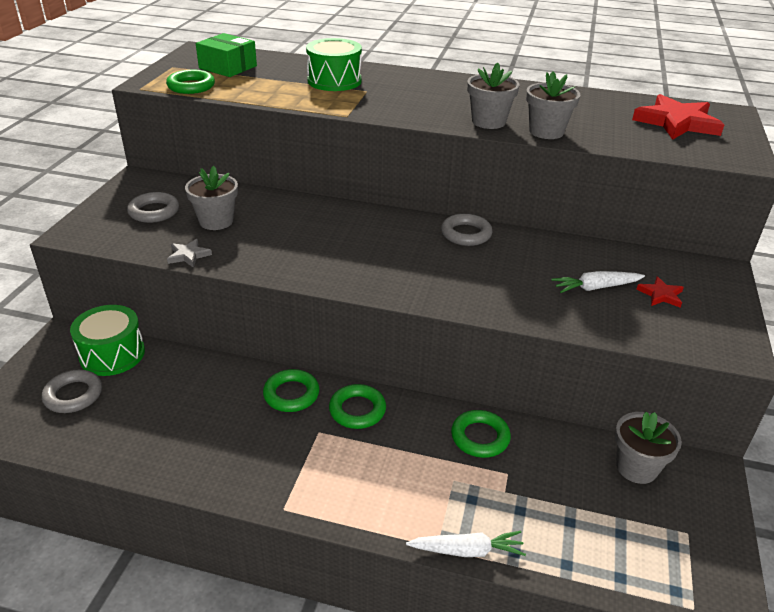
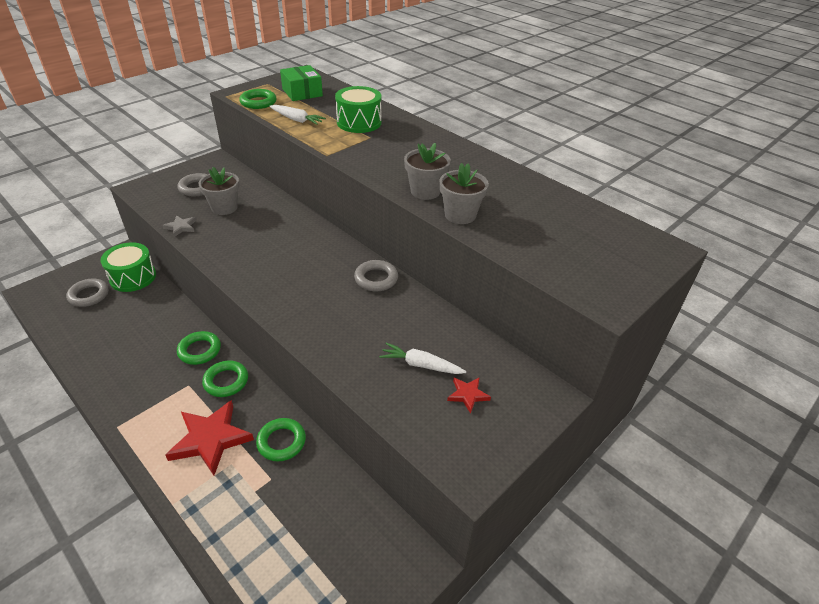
camera: 30 degrees right, 5 degrees up
white carrot [406,531,526,557] -> white carrot moved to [269,105,326,125]
grey flower pot [615,412,682,484] -> none
red star [632,94,724,140] -> red star moved to [165,400,254,476]

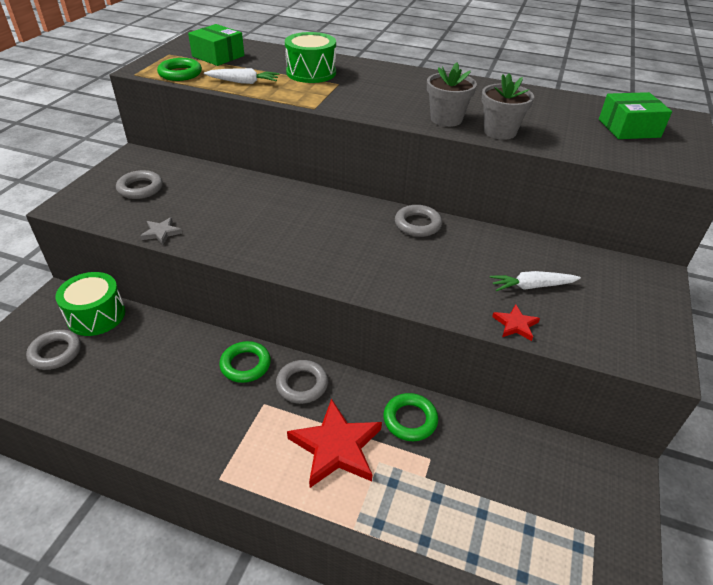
camera: 25 degrees left, 0 degrees up
grey flower pot [198,167,239,215] -> none
green ring [202,361,248,397] -> grey ring [276,360,328,404]
red star [447,377,491,413] -> red star moved to [492,304,540,341]
none -> green box [599,92,672,139]

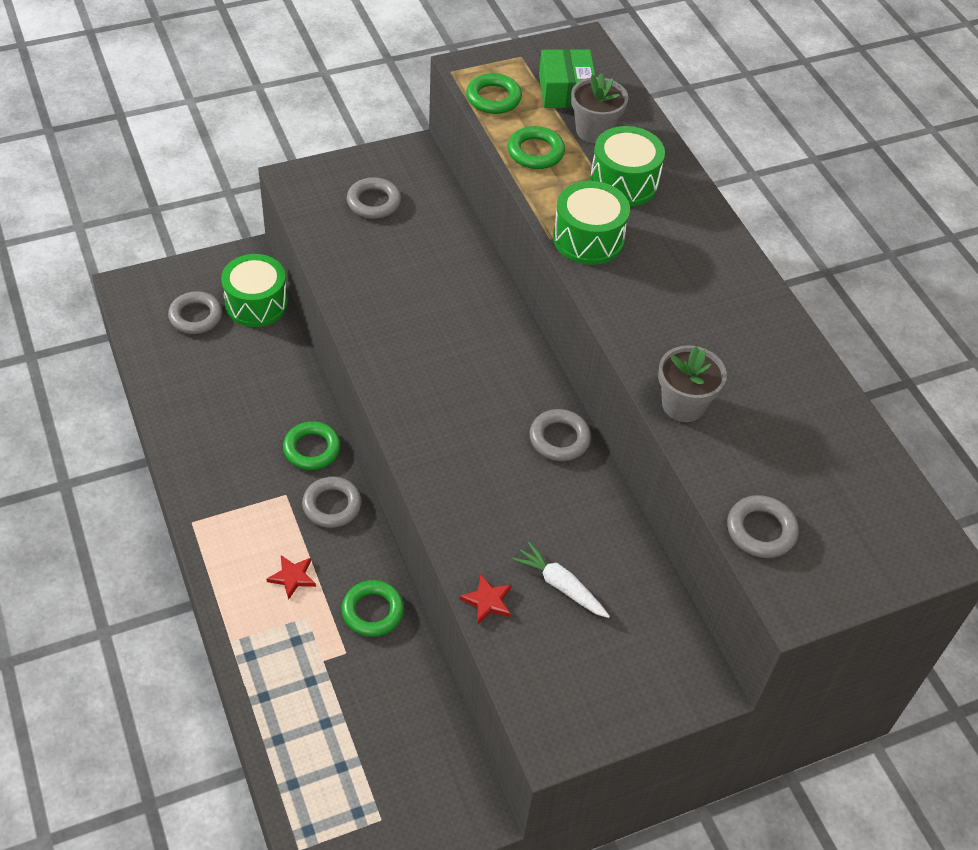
camera: 45 degrees right, 10 degrees up
grey star [140,217,182,245] -> none
white carrot [204,68,279,84] -> green ring [508,126,565,169]
red star [287,399,382,488] -> red star [266,555,316,600], size x0.48
grey flower pot [427,63,477,127] -> grey flower pot moved to [571,73,628,144]
green box [599,92,672,139] -> none
none -> green drum [553,181,630,265]
none -> grey ring [727,495,799,558]

